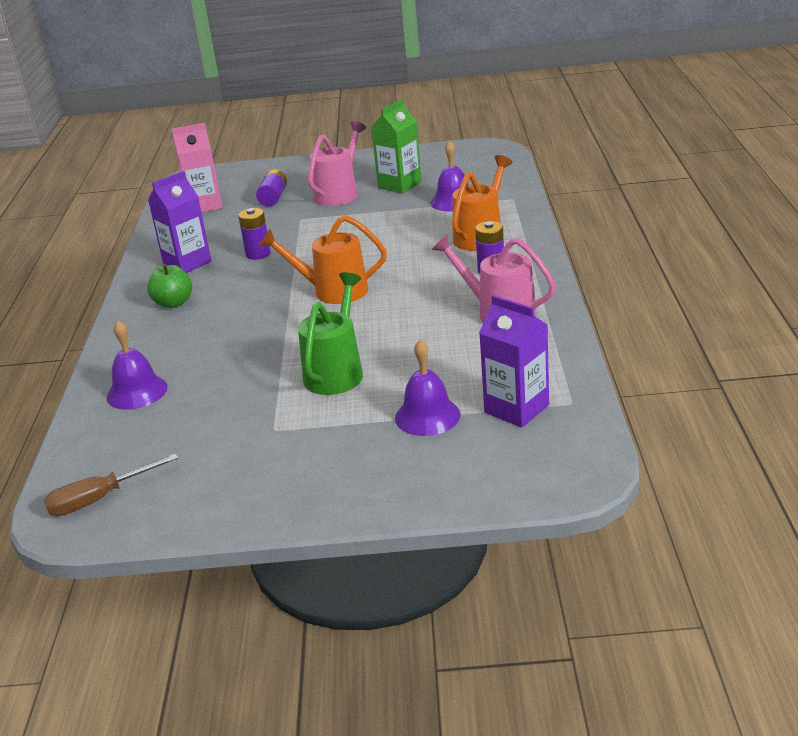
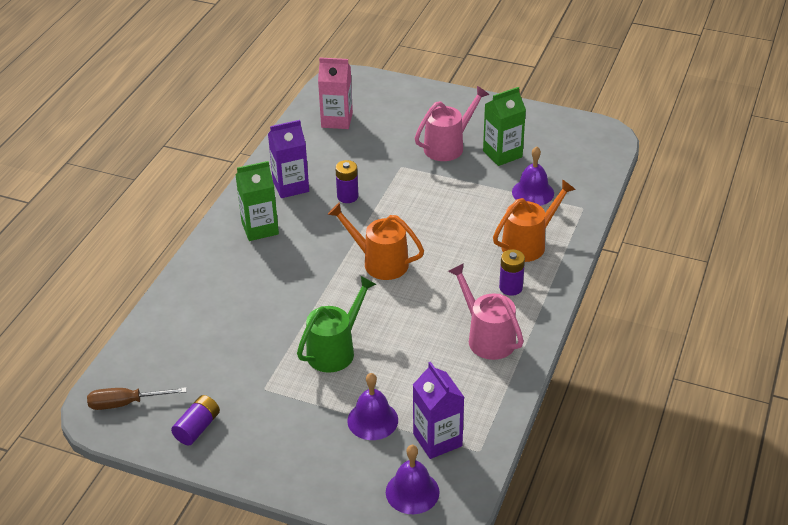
camera: 20 degrees right, 10 degrees up
purple bell [107,321,168,410] -> purple bell moved to [386,445,440,514]
green apple [147,264,192,308] -> green carton [235,161,279,241]
purple battery [256,170,287,206] -> purple battery moved to [171,395,220,445]

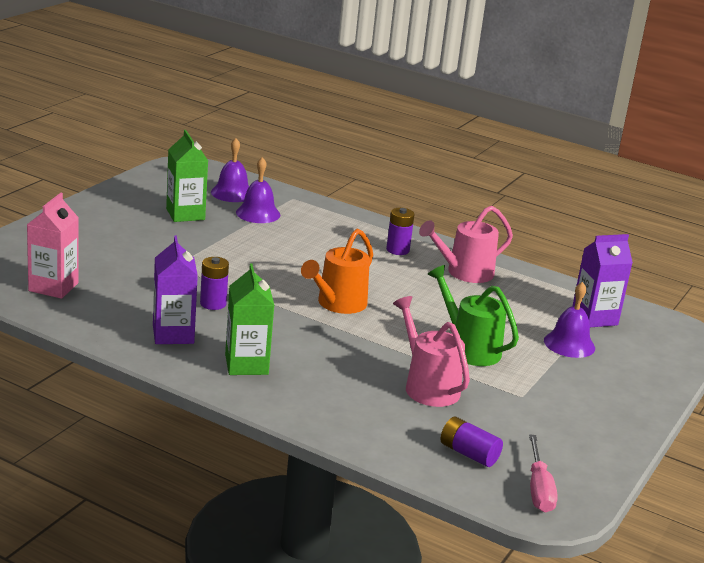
camera: 85 degrees left, 15 degrees down
brown screwdriver [87,387,187,410] -> pink screwdriver [529,434,558,512]
purple battery [171,395,220,445] -> purple battery moved to [441,417,503,467]
purple bell [386,445,440,514] -> purple bell moved to [211,138,249,202]
pink watering can [415,86,489,161] -> pink watering can moved to [393,296,470,407]
orange watering can [493,179,576,262] -> none

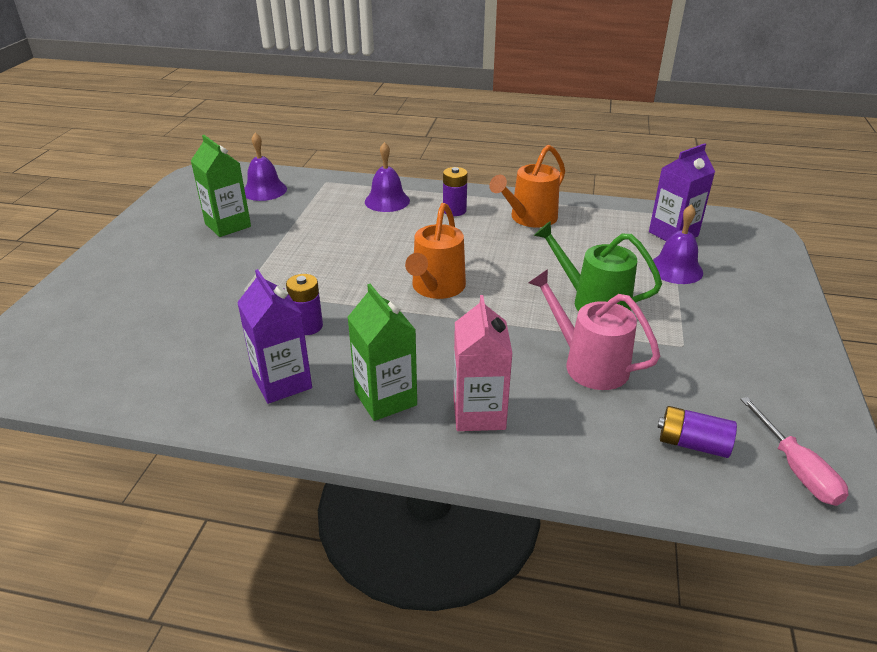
camera: 15 degrees left, 10 degrees up
pink carton [27,193,79,299] -> pink carton moved to [453,295,513,431]
purple bell [236,157,280,223] -> purple bell moved to [365,142,410,212]
pink watering can [419,206,513,283] -> orange watering can [489,145,565,227]

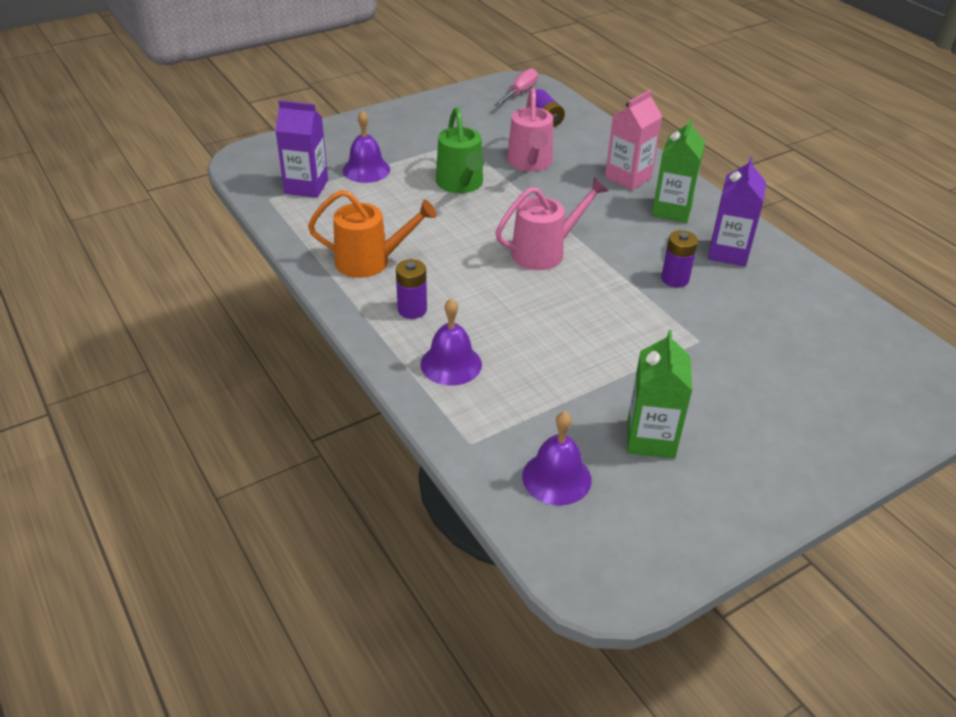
camera: 135 degrees left, 5 degrees up
orange watering can [405,203,466,299] -> pink watering can [495,177,608,270]

